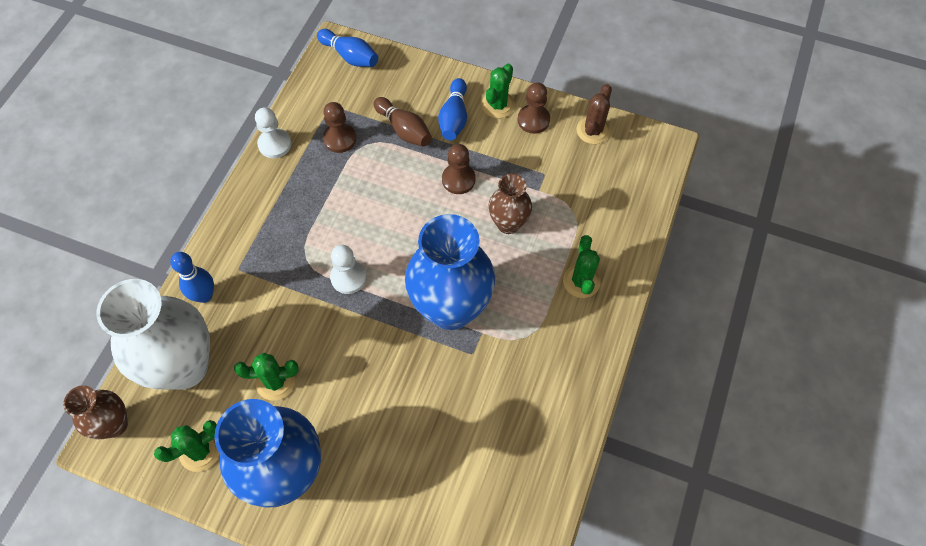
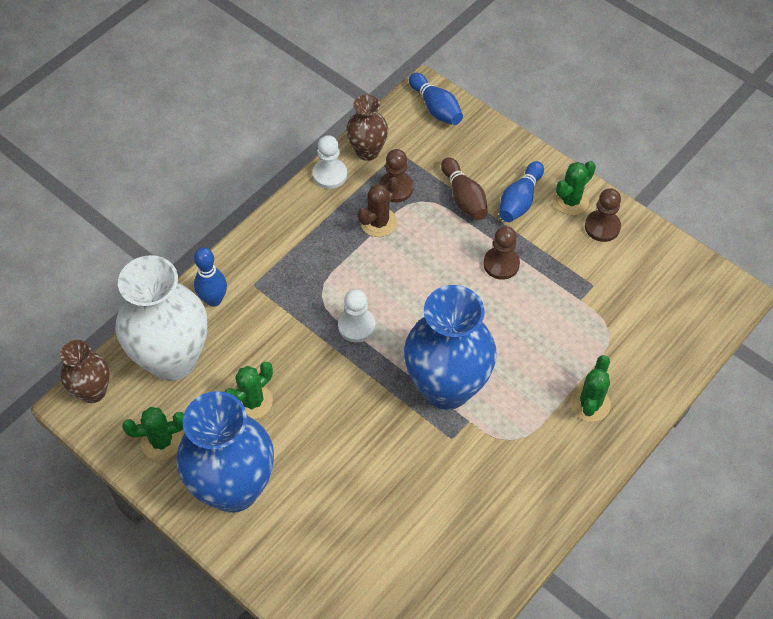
camera: 20 degrees right, 5 degrees down
green cactus [234,353,299,401] -> green cactus turned 60 degrees counterclockwise [224,362,273,419]
brown vase [489,173,532,234] -> brown vase moved to [346,95,388,161]
brown cactus [576,84,612,144] -> brown cactus moved to [357,177,399,237]

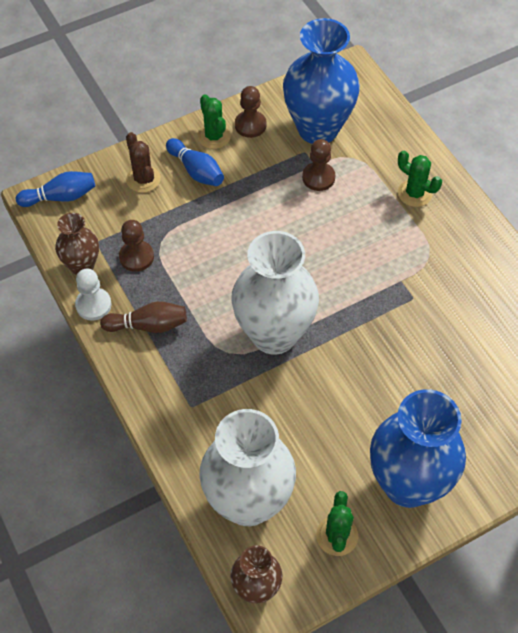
camera: 70 degrees left, 0 degrees up
blue bowling pin [194,248,227,307] -> none
green cactus [224,362,273,419] -> none
white pawn [338,289,375,342] -> white vase [231,231,319,354]
brown cactus [357,177,399,237] -> brown cactus moved to [126,132,161,193]
blue vase [404,285,497,410] -> blue vase moved to [283,18,360,144]
brown bowling pin [441,157,488,220] -> brown bowling pin moved to [100,301,187,333]
brown pawn [483,226,520,280] -> brown pawn moved to [302,139,335,191]

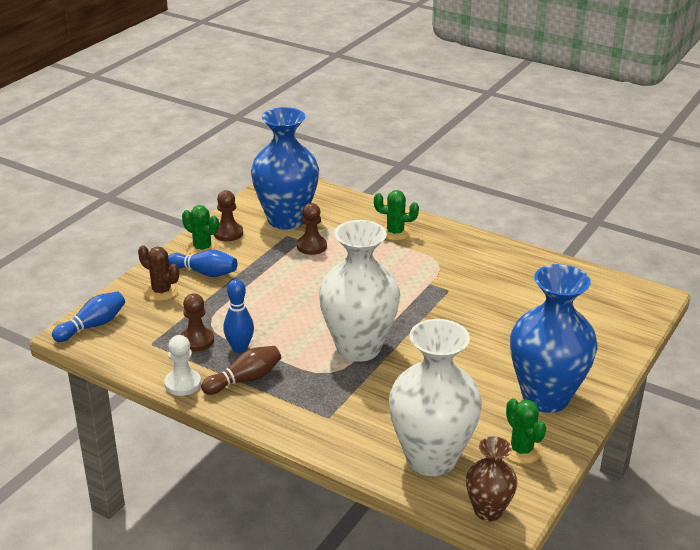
camera: 30 degrees left, 25 degrees down
brown vase [55,213,99,275] -> none
none -> blue bowling pin [223,279,254,353]

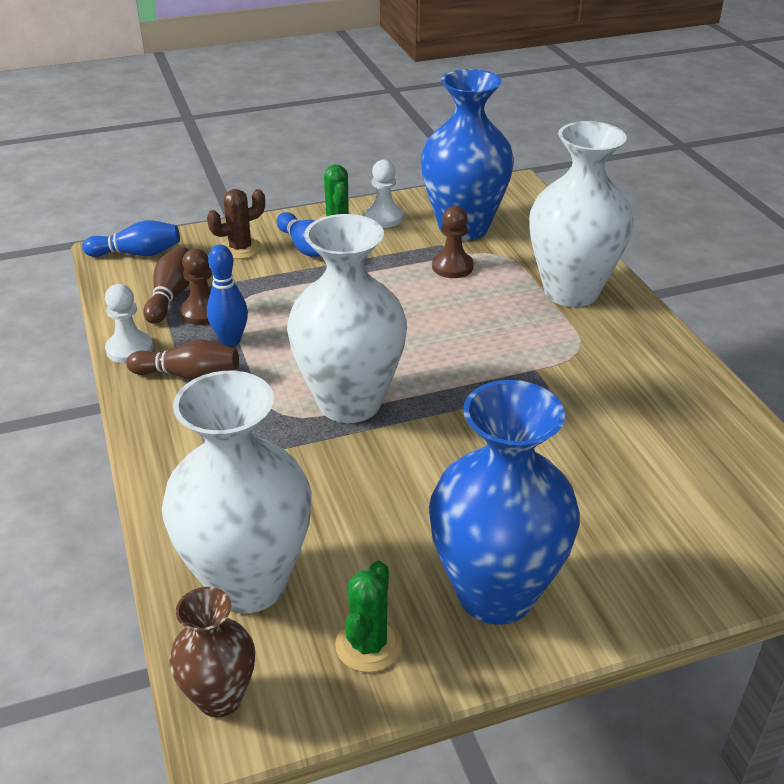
camera: 40 degrees right, 5 degrees up
brown cactus [138,245,179,301] -> brown cactus turned 75 degrees clockwise [207,189,265,259]
brown pawn [214,190,243,241] -> white pawn [365,160,403,228]
green cactus [374,190,419,241] -> white vase [529,121,633,307]
none -> brown bowling pin [143,246,190,324]

